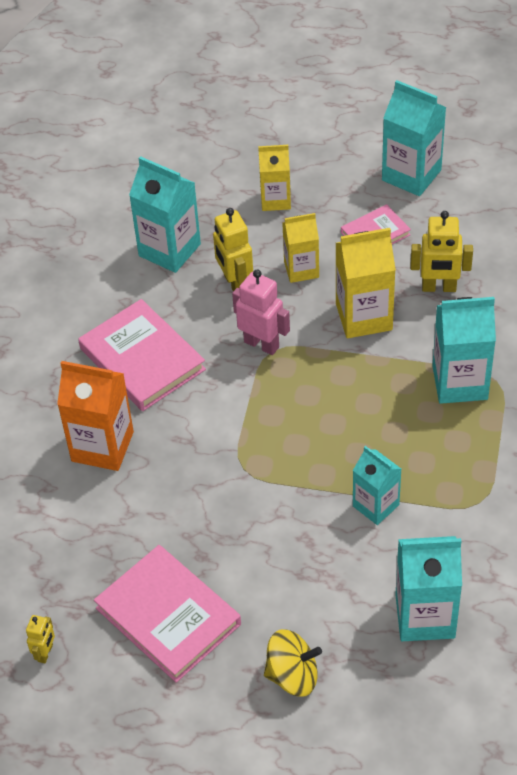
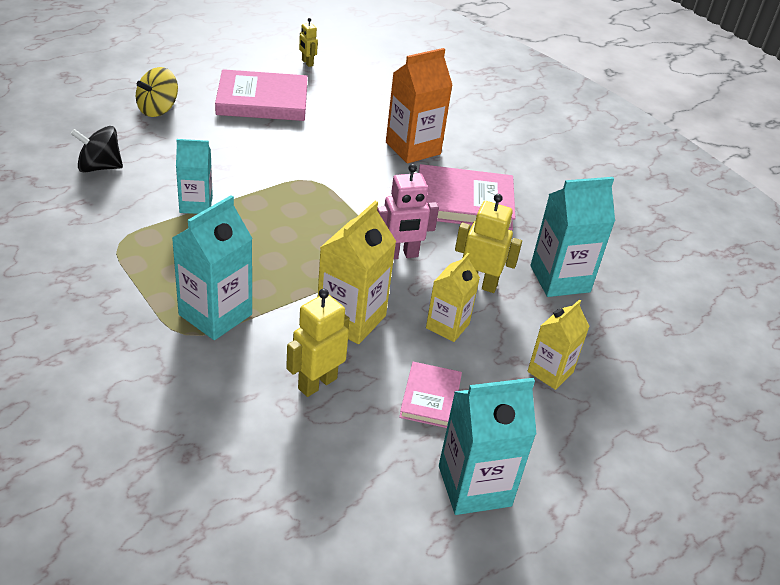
camera: 125 degrees right, 10 degrees down
turquoise carton [395,536,462,641] -> black spinning top [70,126,123,173]

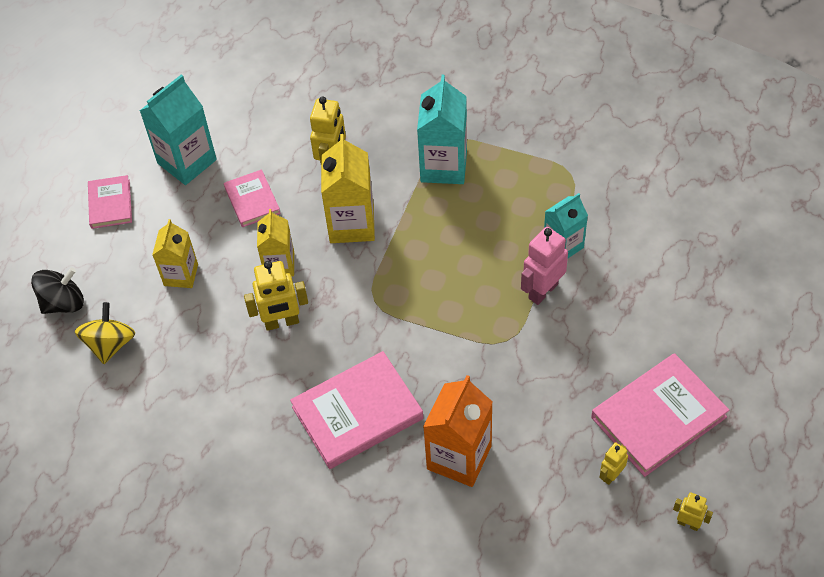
camera: 155 degrees right, 15 degrees up
black spinning top [70,126,123,173] -> black spinning top moved to [31,267,84,314]
yellow spinning top [136,67,178,117] -> yellow spinning top moved to [75,302,135,364]
pink robot [377,164,439,259] -> pink robot moved to [521,227,568,305]
turquoise carton [530,177,615,297] -> none
none -> pink book [88,175,132,229]
none -> yellow robot [599,442,628,485]

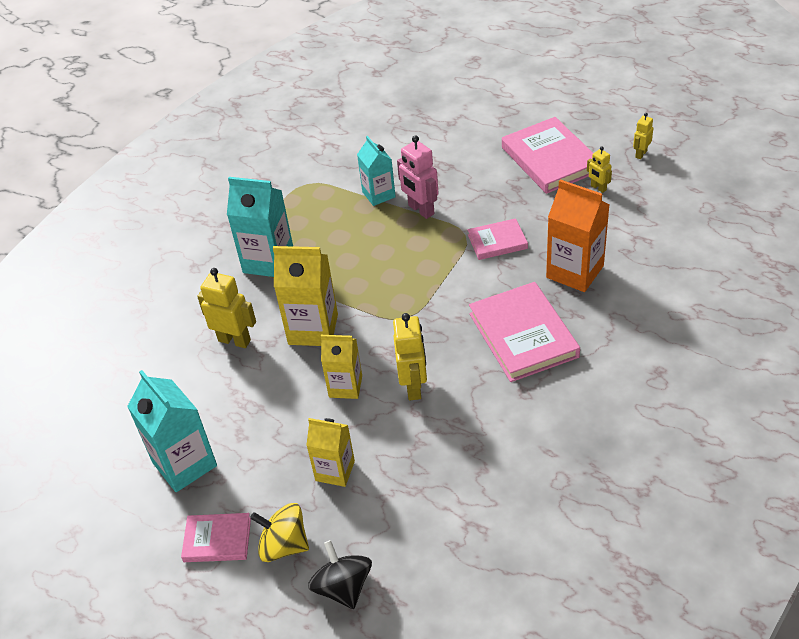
camera: 80 degrees left, 10 degrees down
yellow spinning top [75,302,135,364] -> yellow spinning top moved to [250,503,309,562]
pink book [224,169,281,227] -> pink book moved to [468,218,528,260]

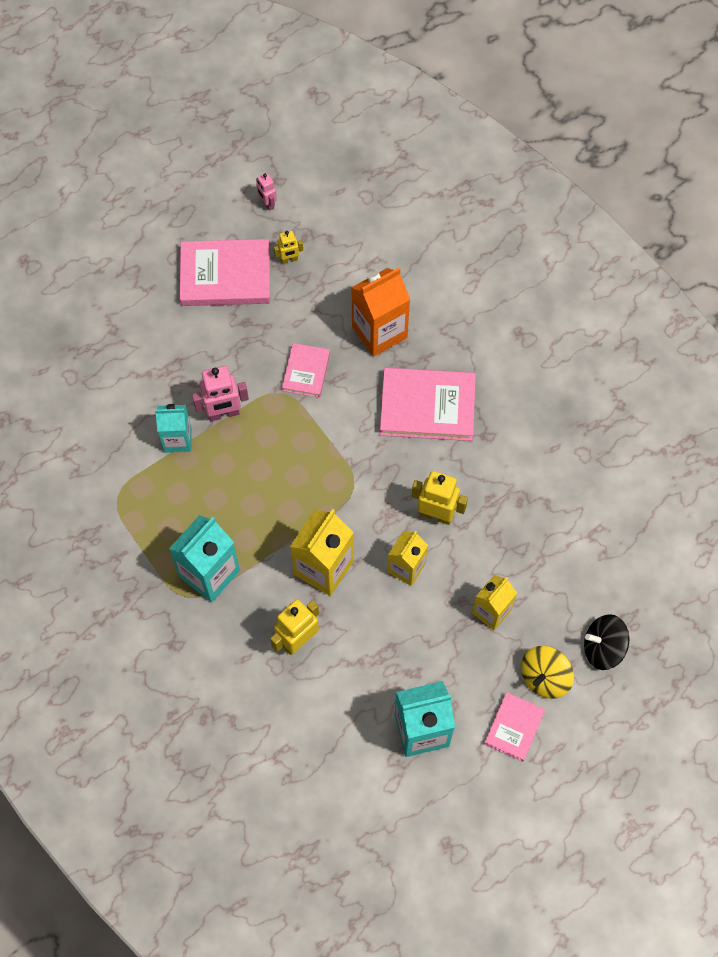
camera: 70 degrees left, 20 degrees up
yellow robot [633,113,653,159] -> pink robot [256,173,277,211]

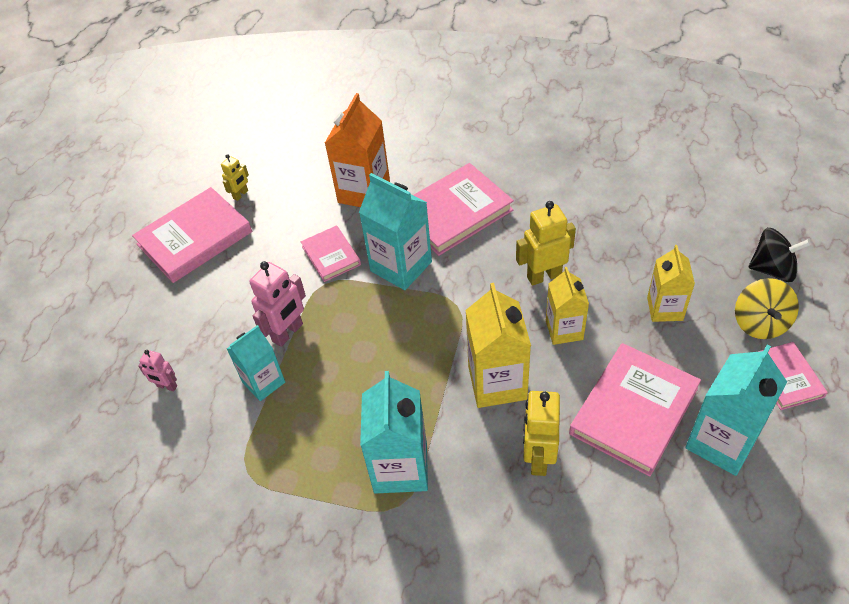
camera: 35 degrees left, 15 degrees down
pink robot [256,173,277,211] -> pink robot moved to [138,350,177,391]
black spinning top [584,614,629,670] -> black spinning top turned 135 degrees counterclockwise [748,228,811,282]
none -> turquoise carton [359,173,432,290]
none -> pink book [569,343,701,476]

